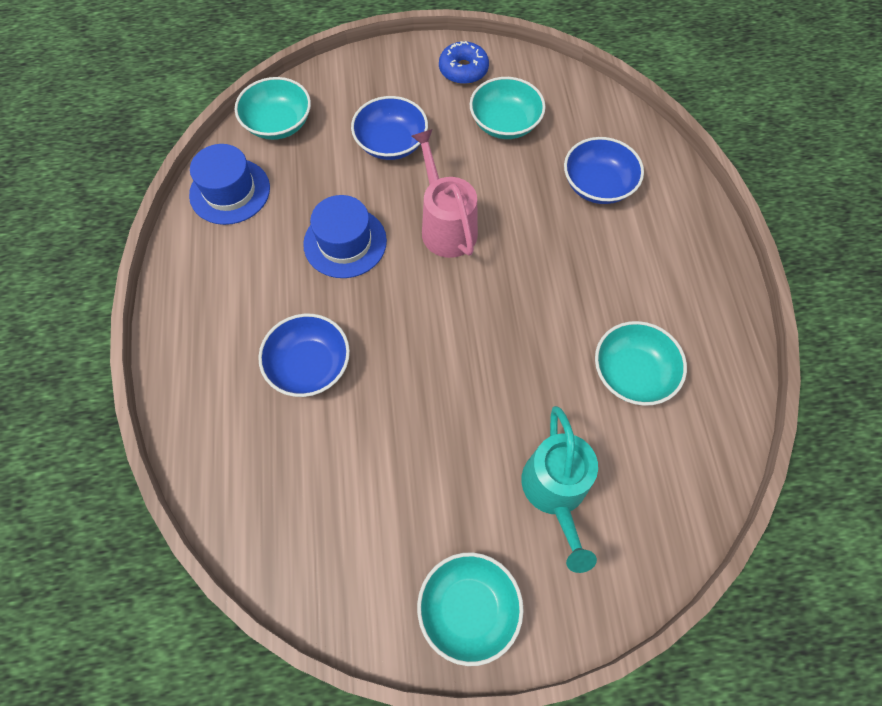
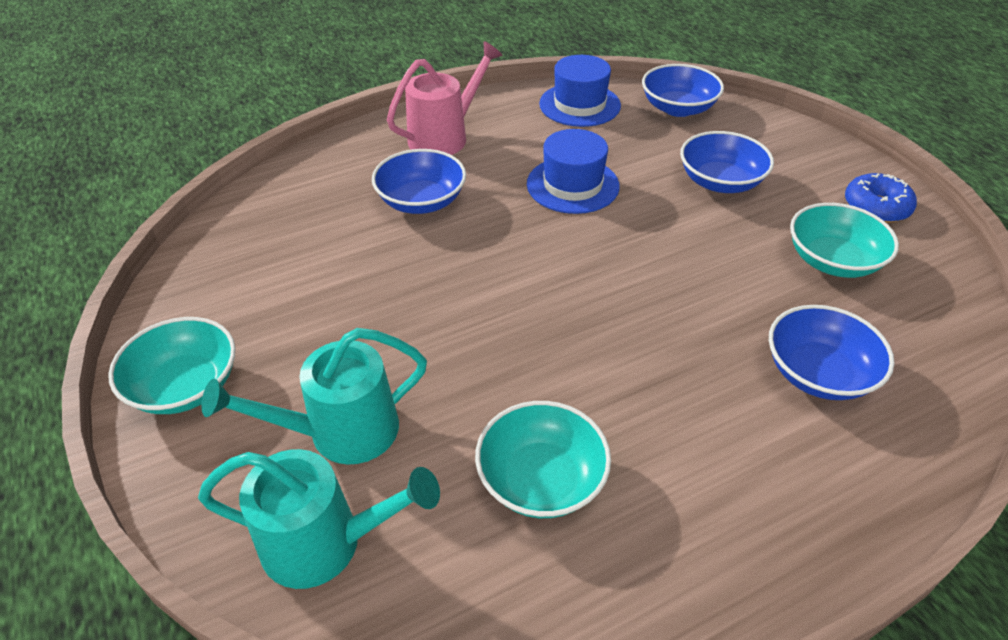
camera: 70 degrees right, 20 degrees down
turquoise bowl [235,77,311,140] -> blue bowl [642,64,724,117]
pink watering can [412,129,478,258] -> pink watering can moved to [387,41,503,155]
none -> turquoise watering can [198,449,440,589]

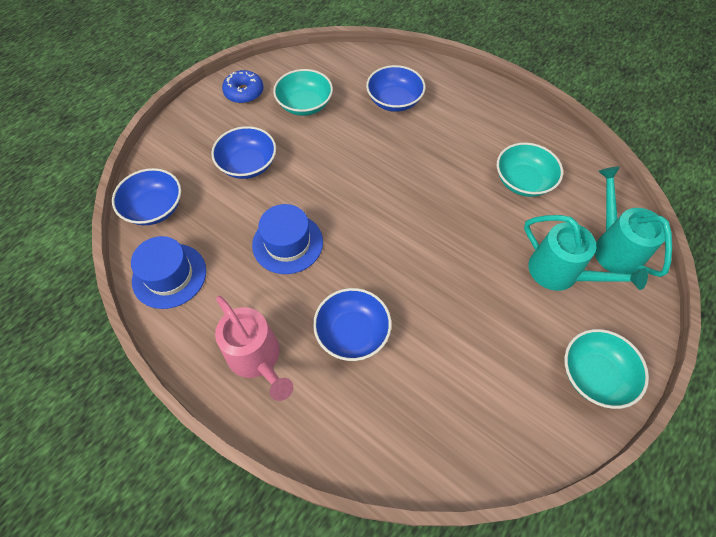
camera: 115 degrees left, 15 degrees up
pink watering can [387,41,503,155] -> pink watering can turned 150 degrees counterclockwise [215,296,294,401]

